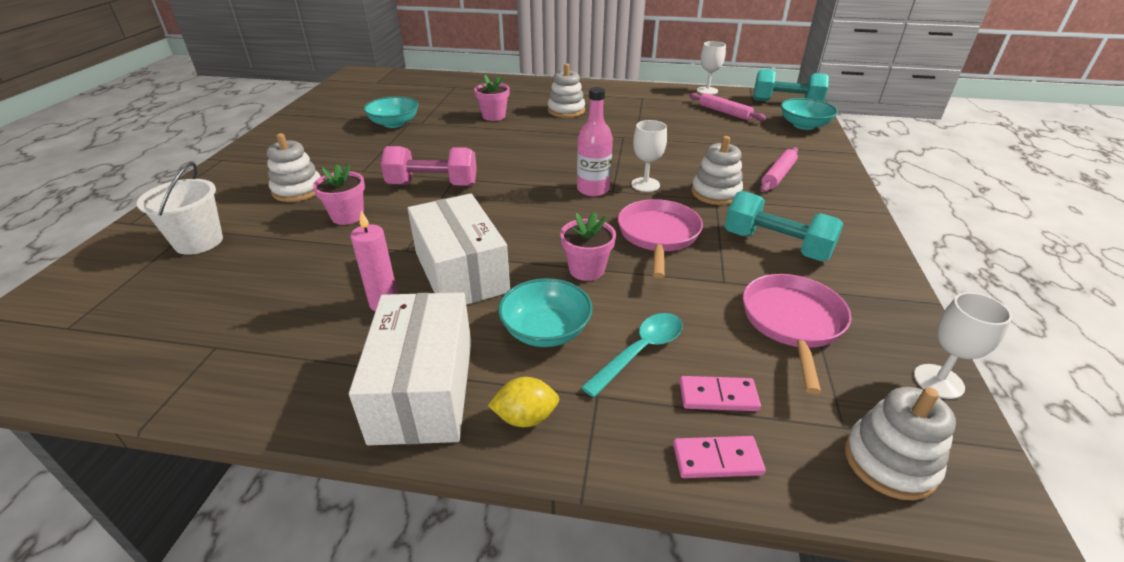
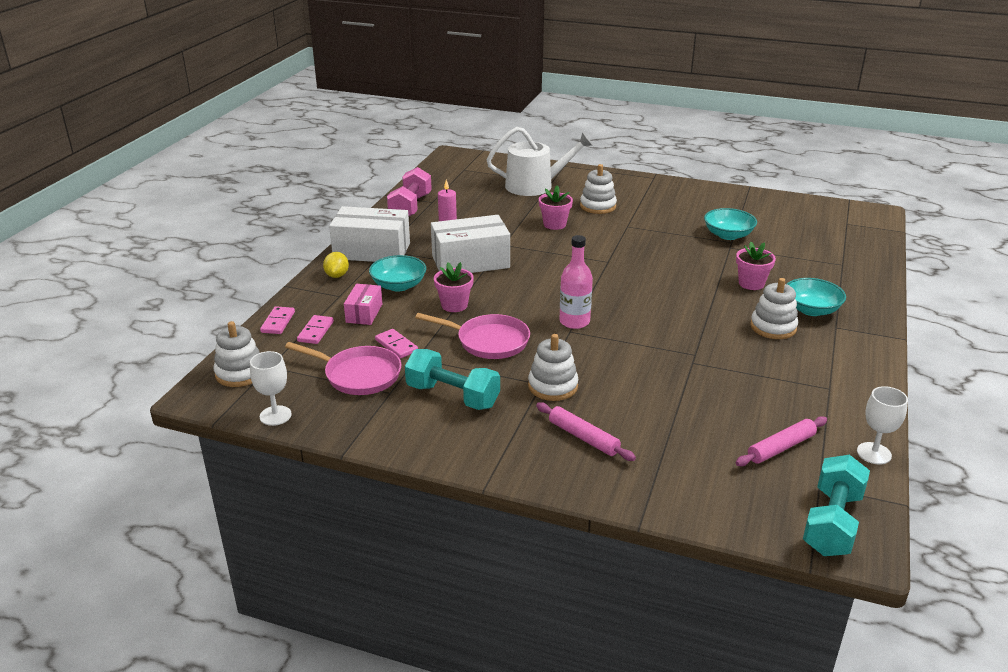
camera: 100 degrees right, 5 degrees down
white bucket [137,162,223,255] -> white watering can [486,127,593,196]
pink dumbbell [381,146,477,186] -> pink dumbbell moved to [387,167,432,216]
turquoise spoon [581,313,683,397] -> pink box [344,284,382,325]
white goblet [631,120,667,192] -> none
turquoise dumbbell [725,191,844,261] -> turquoise dumbbell turned 75 degrees clockwise [405,349,500,410]
turquoise bowl [781,98,838,130] -> turquoise bowl moved to [787,278,846,316]
none -> pink domino [375,329,418,359]

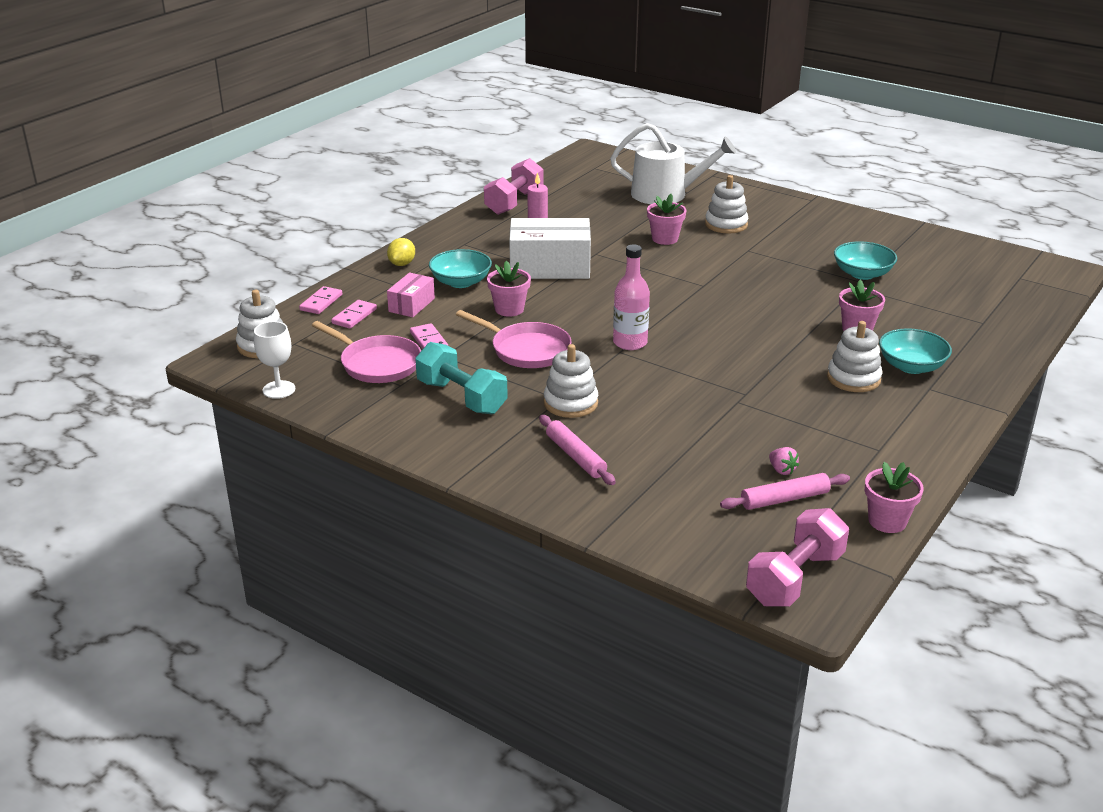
camera: 15 degrees right, 0 degrees up
white box [329,206,410,262] -> none
turquoise dumbbell [803,455,870,556] -> pink dumbbell [746,508,849,606]
white goblet [857,386,908,464] -> pink flower pot [865,462,924,533]
none -> pink strawberry [769,447,799,475]

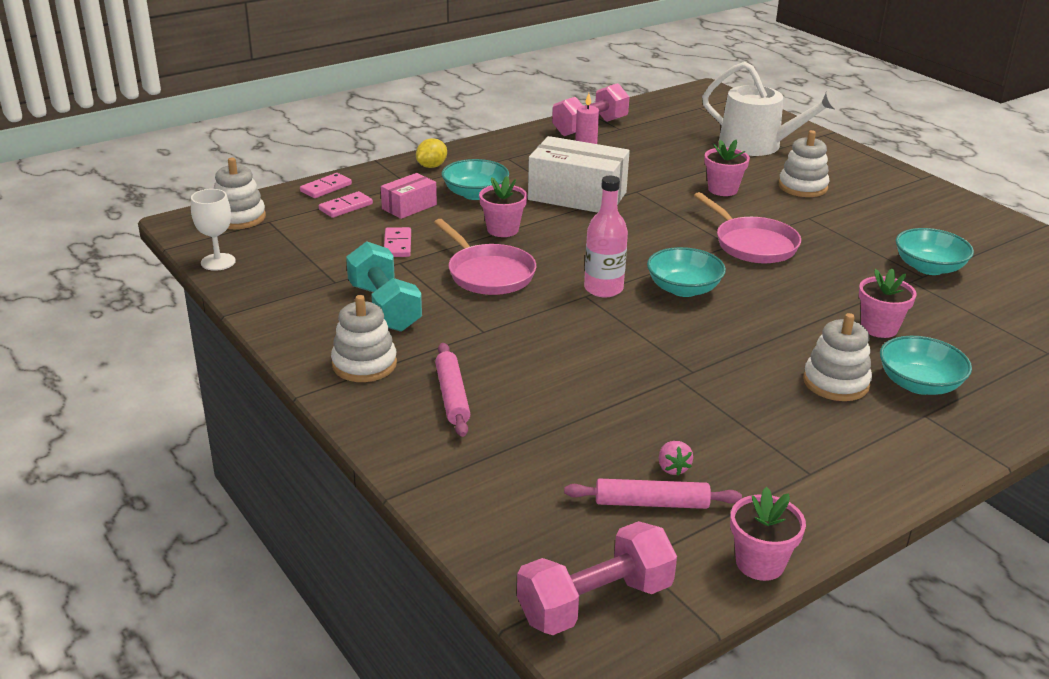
camera: 20 degrees right, 0 degrees up
pink pan [312,321,421,383] -> pink pan moved to [694,192,801,263]
white stacking toy [544,344,598,418] -> white stacking toy moved to [331,295,397,382]
none -> turquoise bowl [647,247,726,297]

